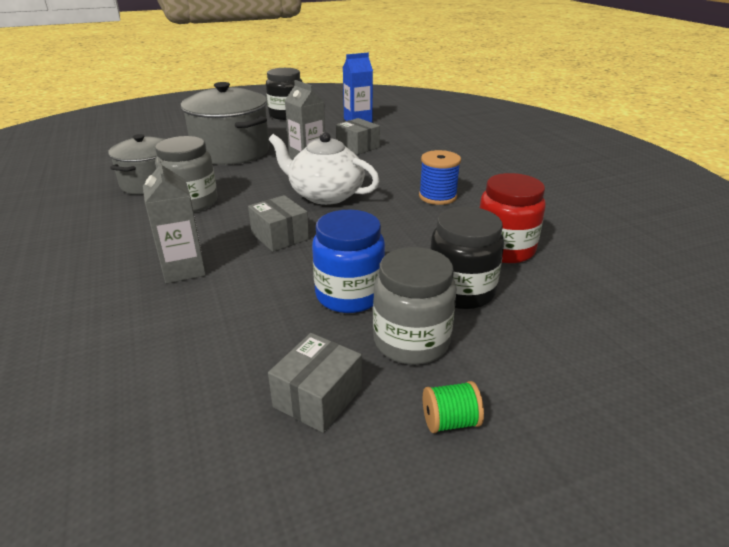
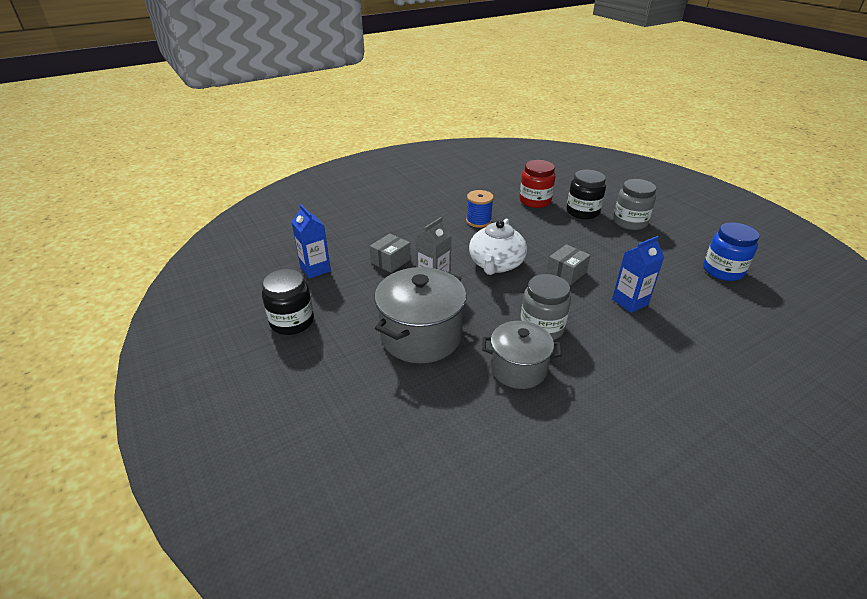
camera: 100 degrees left, 5 degrees up
grey carton [143,158,206,284] -> blue carton [612,236,664,313]
grey box [268,333,362,433] -> none
blue jar [312,210,385,313] -> blue jar moved to [703,222,759,281]
green spool [423,381,484,433] -> none

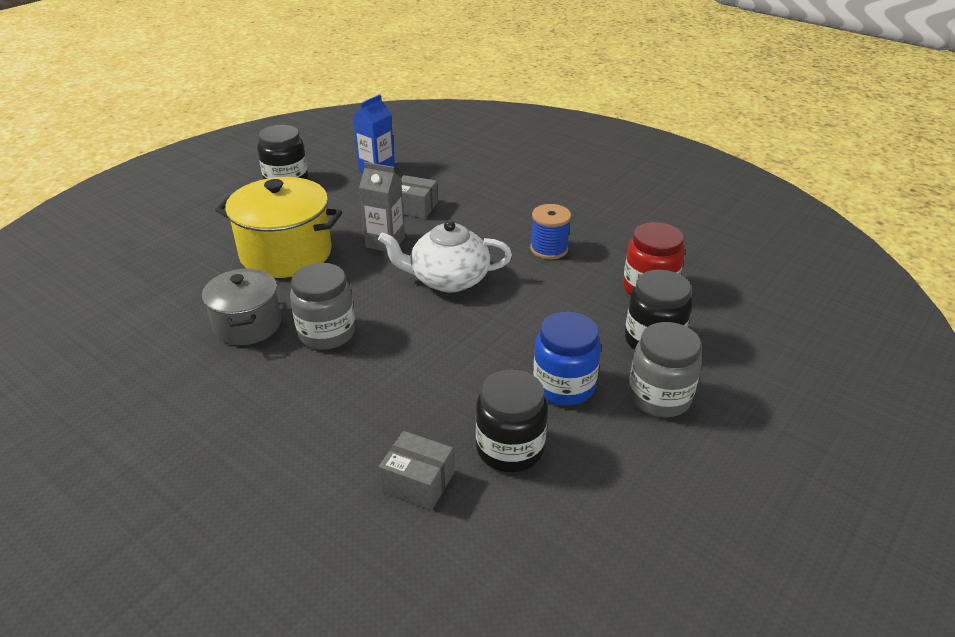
camera: 70 degrees right, 0 degrees up
grey pot [374,267,466,363] -> yellow pot [215,177,342,278]
grey box [546,244,591,285] -> grey box moved to [379,431,454,510]
blue carton [612,236,664,313] -> none
blue jar [703,222,759,281] -> blue jar moved to [533,312,601,406]
none -> black jar [476,369,548,472]

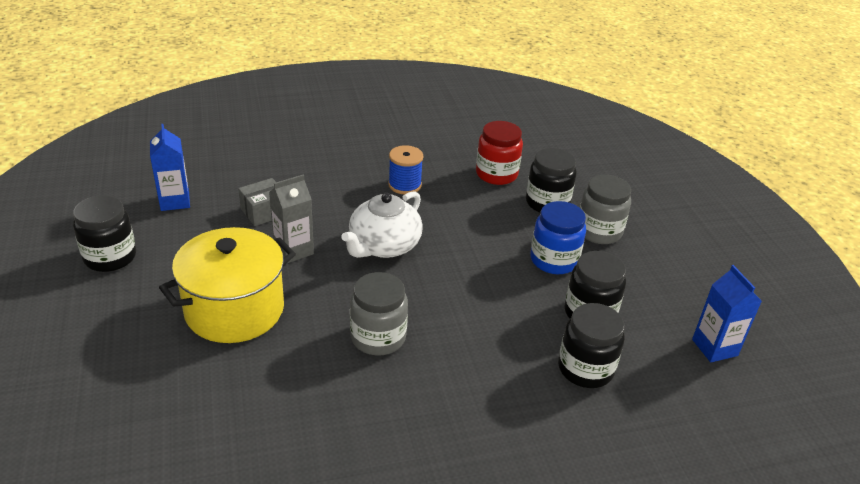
camera: 55 degrees left, 0 degrees up
grey pot [202,269,281,345] -> none
grey box [379,431,454,510] -> black jar [558,303,625,388]
none -> blue carton [692,265,762,362]

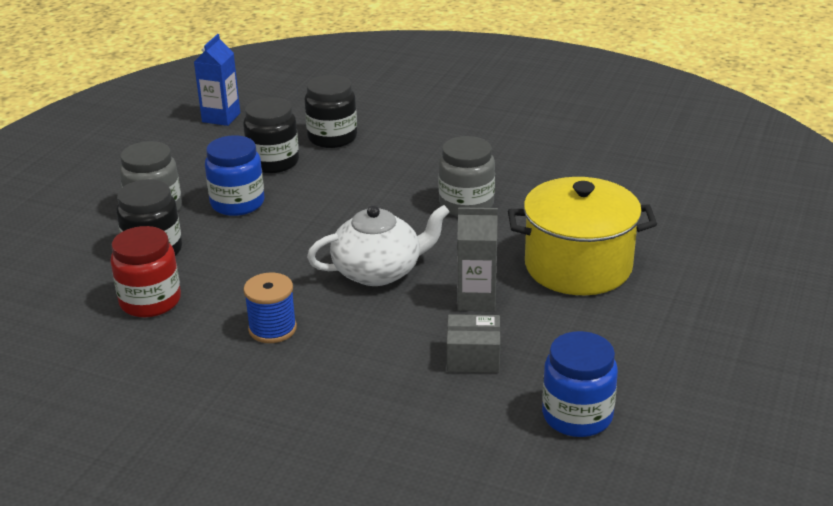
camera: 140 degrees left, 5 degrees down
black jar [73,195,136,272] -> none
blue carton [150,124,190,211] -> blue jar [542,331,618,437]

